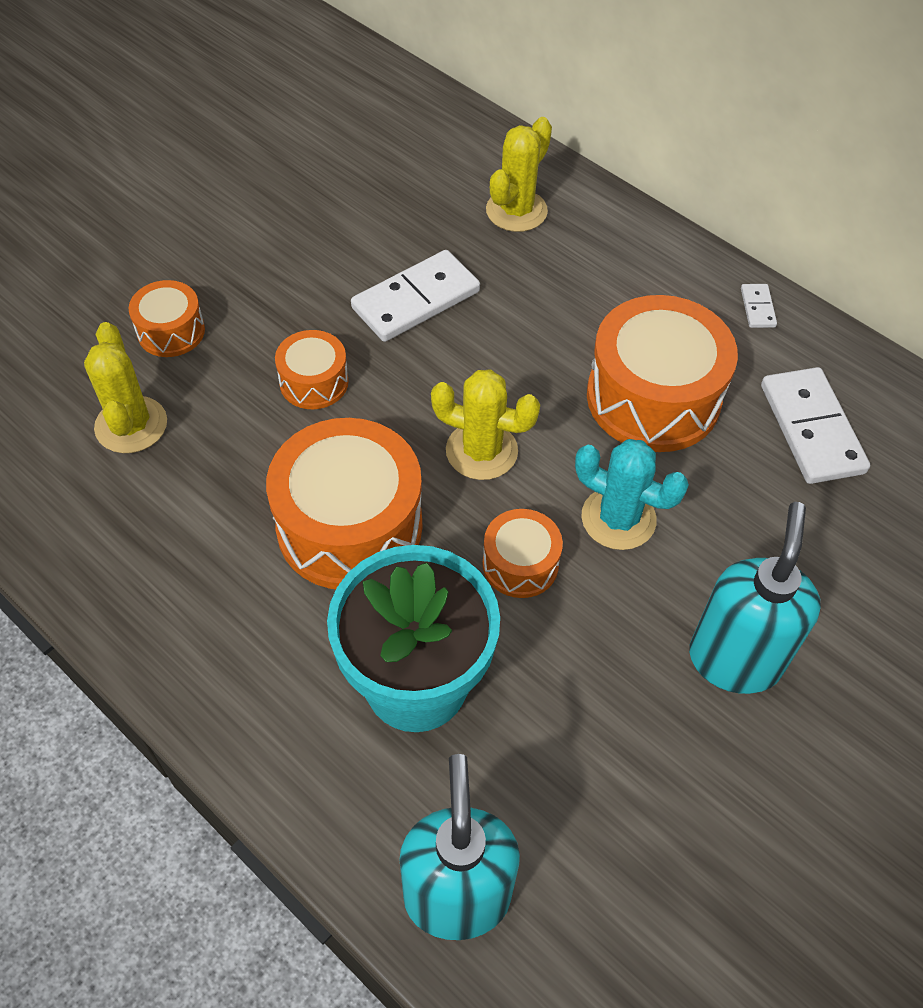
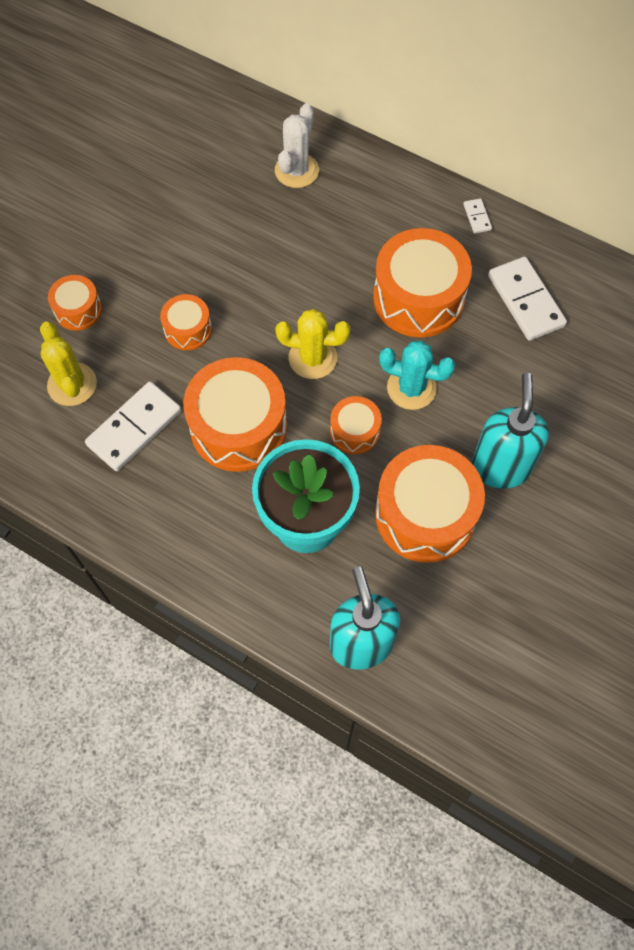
camera: 10 degrees left, 10 degrees up
white domino [351,250,480,342] -> white domino moved to [85,382,181,471]
yellow cactus [486,117,552,232] -> white cactus [275,103,319,188]
none -> orange drum [375,445,485,563]

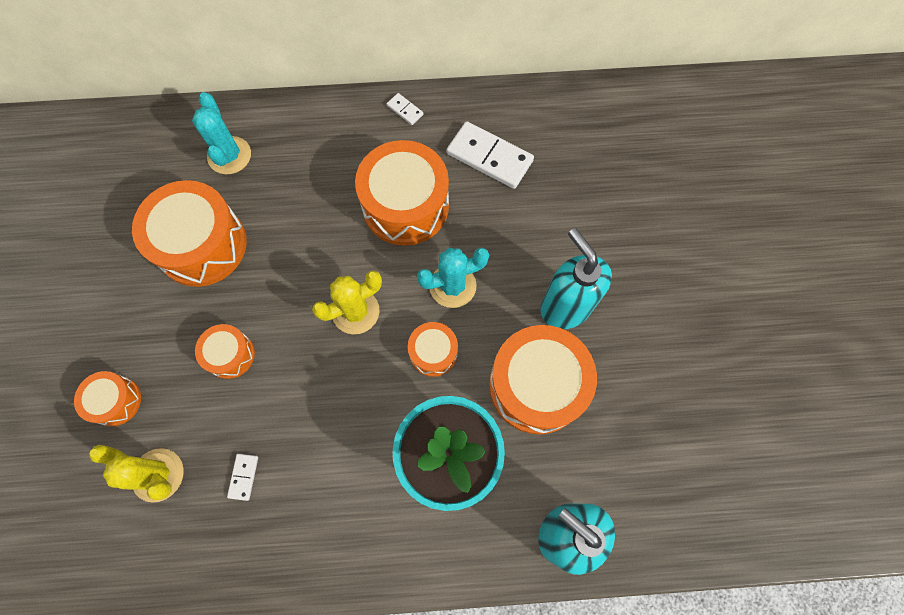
camera: 35 degrees left, 5 degrees up
white domino [85,382,181,471] -> white domino [227,454,258,501], size x0.46
orange drum [183,357,287,472] -> orange drum moved to [132,180,247,287]
white cactus [275,103,319,188] -> turquoise cactus [192,92,251,174]

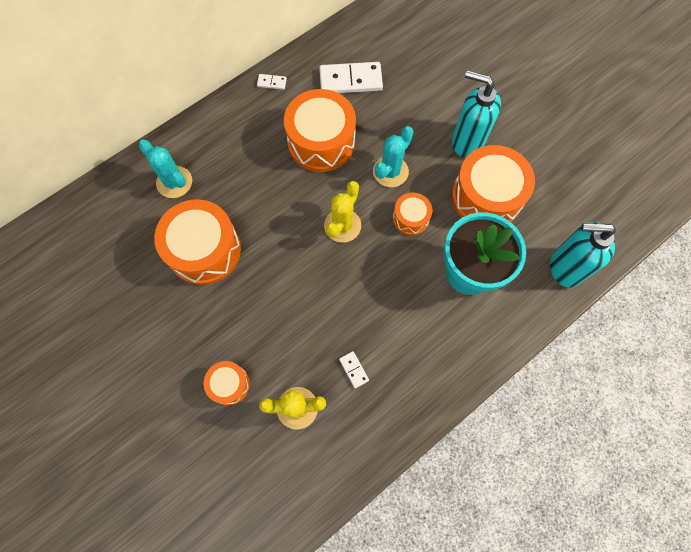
camera: 35 degrees left, 0 degrees up
orange drum [195,324,255,379] -> none

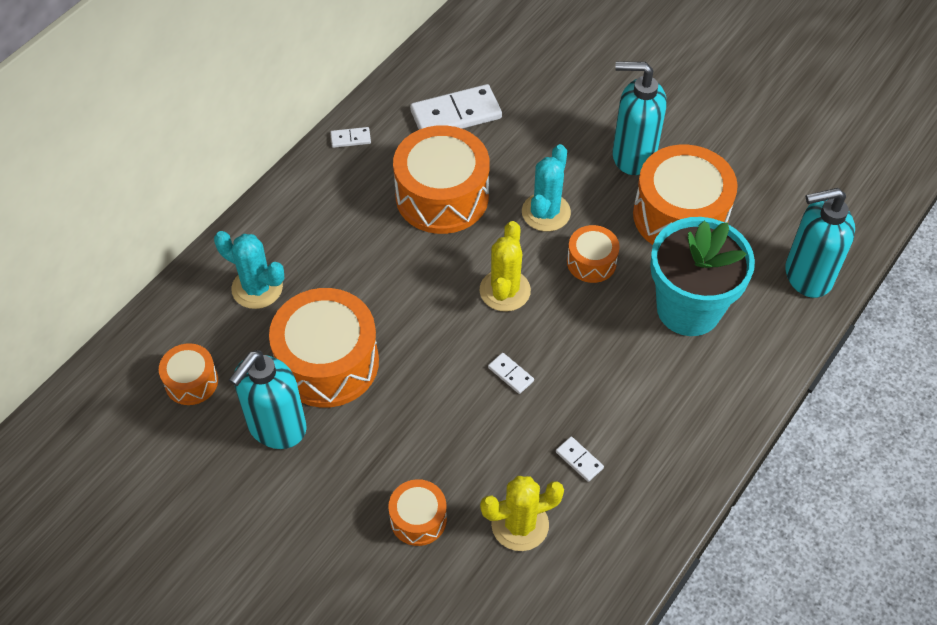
camera: 15 degrees left, 15 degrees down
none -> orange drum [159,343,218,405]
none -> turquoise soap dispenser [229,350,306,449]
none -> white domino [488,353,534,394]

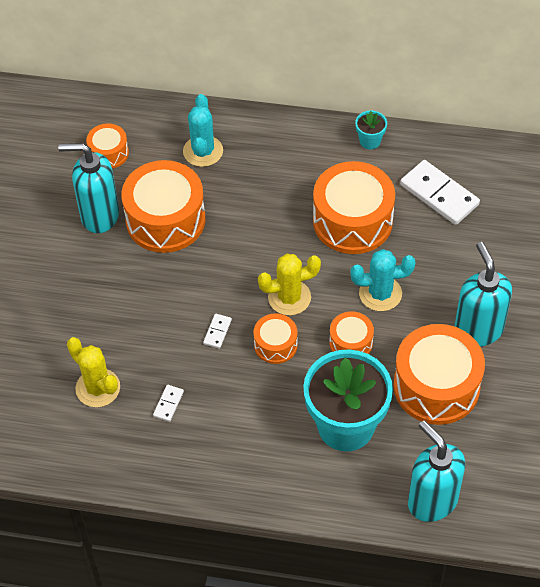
camera: 65 degrees right, 0 degrees up
white domino [330,127,371,148] -> turquoise flower pot [355,111,387,149]
orange drum [388,479,447,546] -> orange drum moved to [254,313,298,364]

